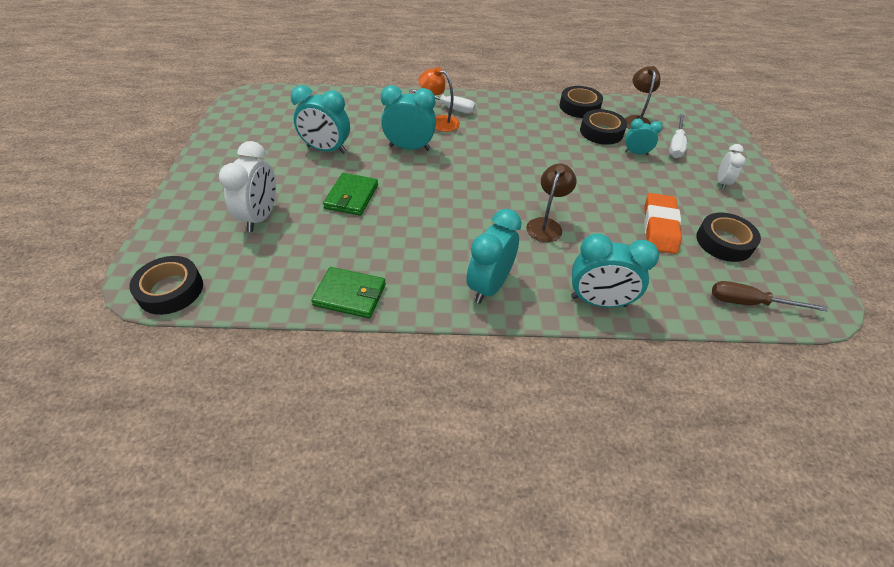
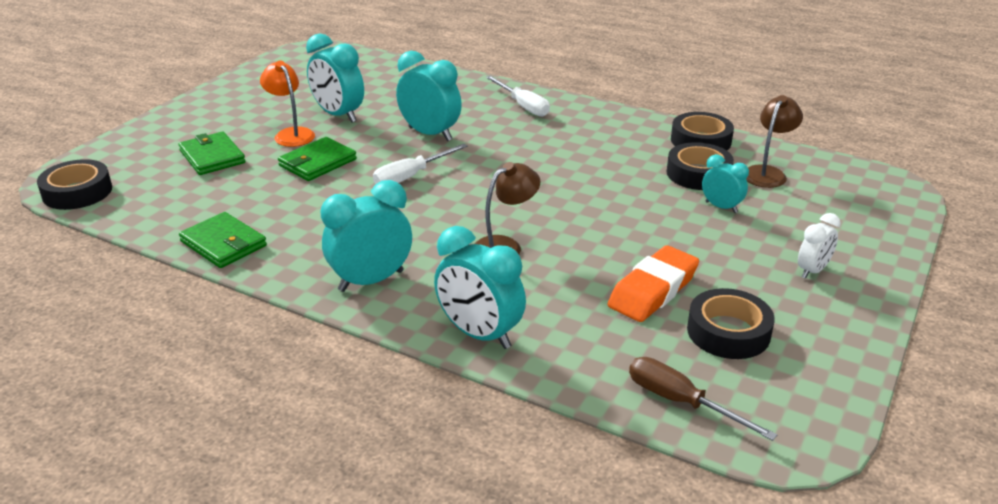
camera: 30 degrees right, 15 degrees down
white clock [219,141,276,232] -> green wallet [179,132,246,175]
orange lamp [419,67,460,132] -> orange lamp moved to [260,60,315,147]
white screwdriver [669,114,687,158] -> white screwdriver moved to [373,144,468,184]

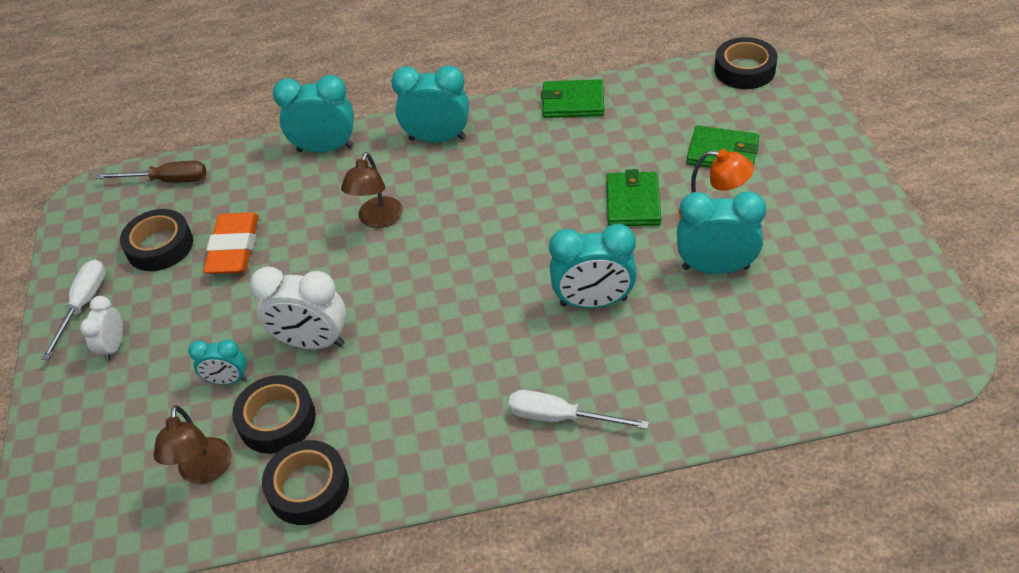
camera: 145 degrees right, 15 degrees up
turquoise clock [321,180,412,292] -> turquoise clock turned 105 degrees counterclockwise [391,65,469,143]
white screwdriver [373,144,468,184] -> white screwdriver moved to [41,260,106,360]
none -> white clock [250,267,346,349]

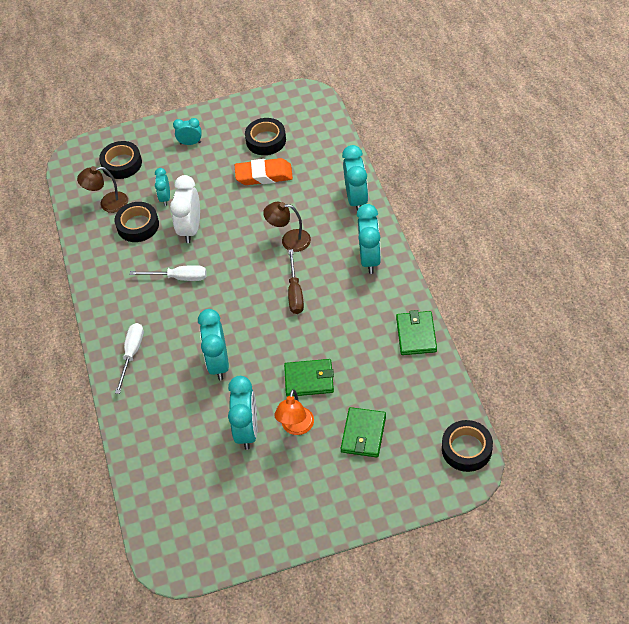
camera: 85 degrees right, 5 degrees up
white screwdriver [41,260,106,360] -> white screwdriver moved to [130,265,207,281]
white clock [80,296,123,361] -> turquoise clock [173,118,202,145]
brown screwdriver [96,161,206,183] -> brown screwdriver moved to [288,249,304,314]
black tape [262,440,349,525] -> black tape moved to [99,141,142,179]

